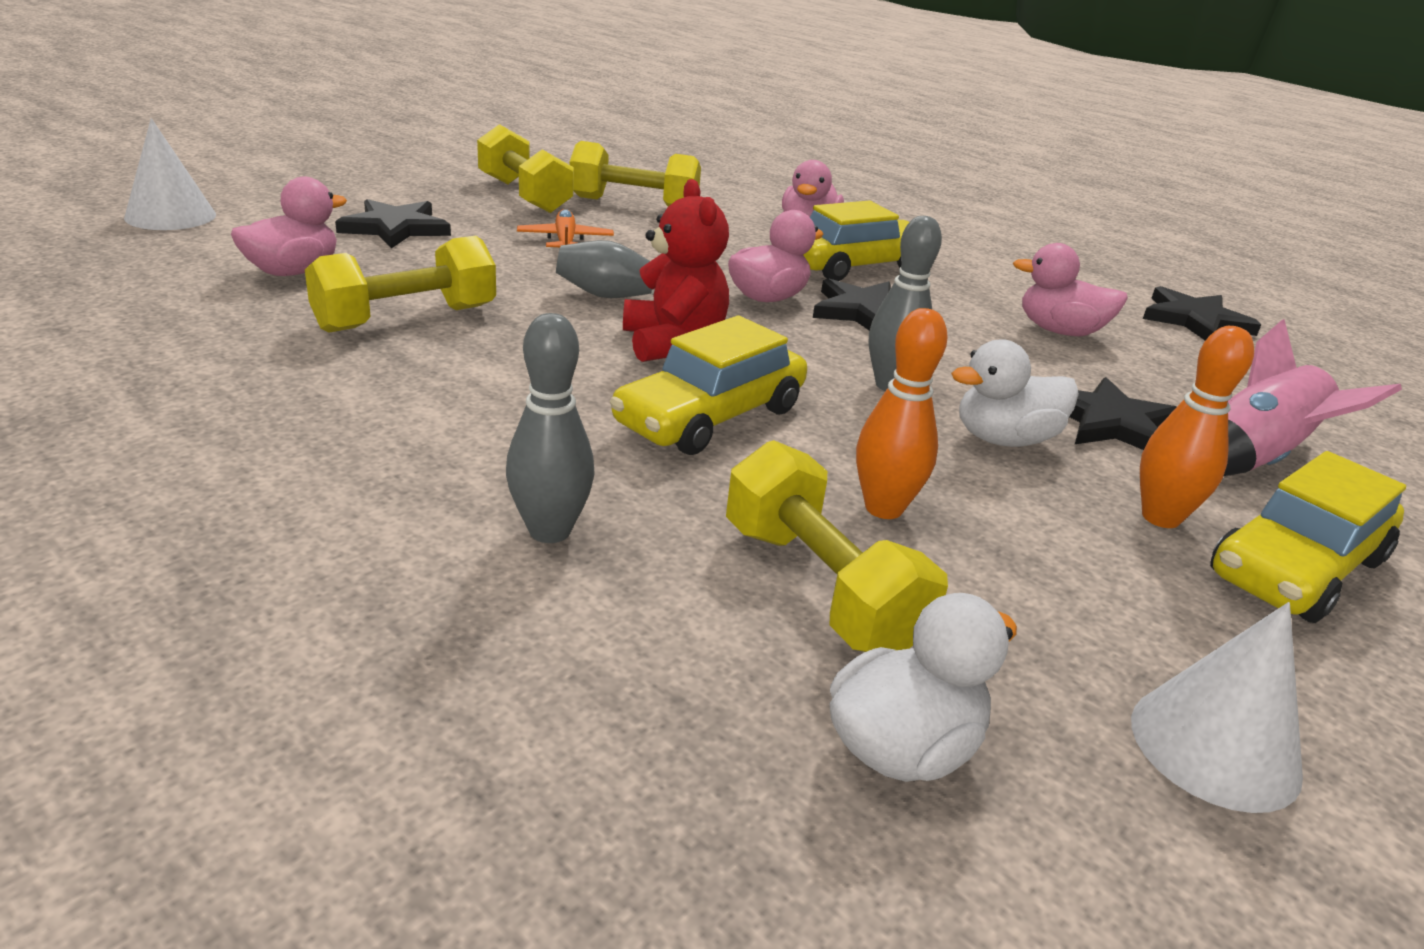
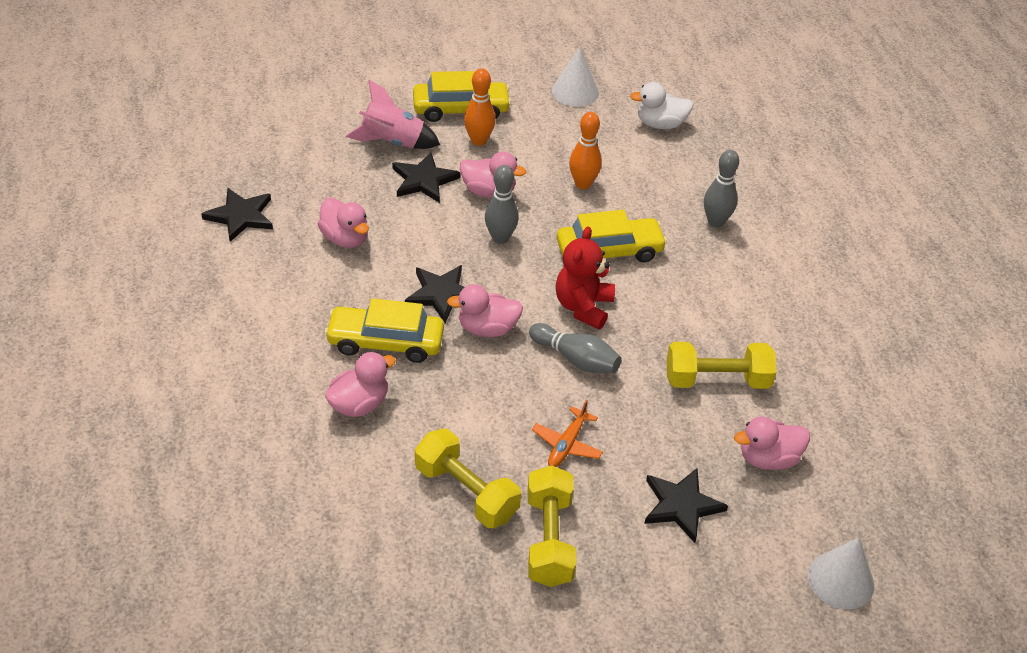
camera: 145 degrees left, 15 degrees up
yellow dumbbell [726,440,948,652] -> none
white duck [951,339,1079,447] -> pink duck [460,151,526,198]

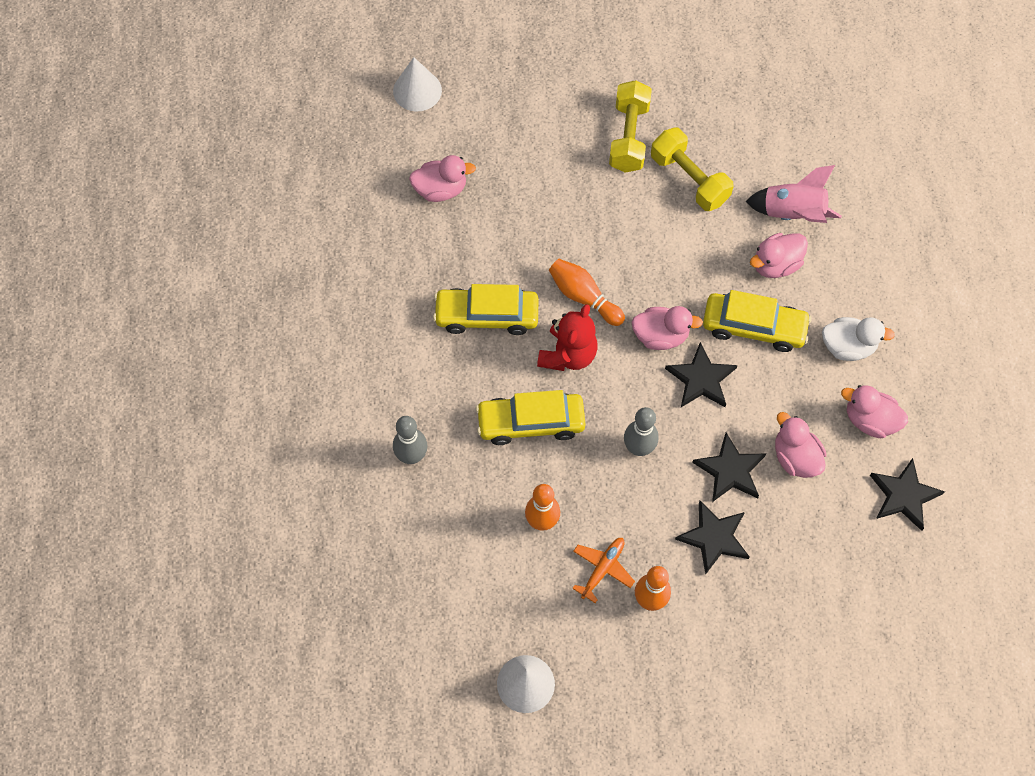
camera: 170 degrees left, 20 degrees up
pink rocket [346,80,440,149] -> pink rocket moved to [745,165,842,223]
yellow car [413,71,511,122] -> yellow car moved to [433,284,539,335]
pink duck [460,151,526,198] -> pink duck moved to [841,385,908,438]
grey bowling pin [529,323,621,373] -> orange bowling pin [549,259,625,326]
orange plane [532,400,603,467] -> orange plane moved to [572,538,635,603]
white duck [630,82,693,129] -> white duck moved to [822,317,895,361]
black star [644,468,728,543] -> black star moved to [692,433,766,502]
yellow dumbbell [667,342,776,389] -> none

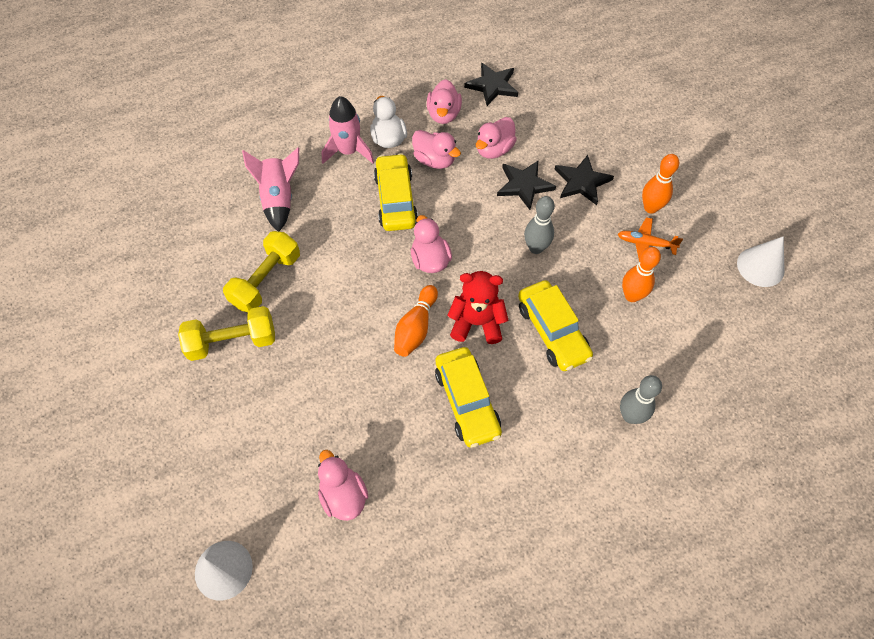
camera: 110 degrees left, 5 degrees down
black star [665,342,738,407] -> none
pink duck [750,233,808,278] -> pink duck moved to [412,130,461,169]
none -> pink rocket [322,96,374,164]

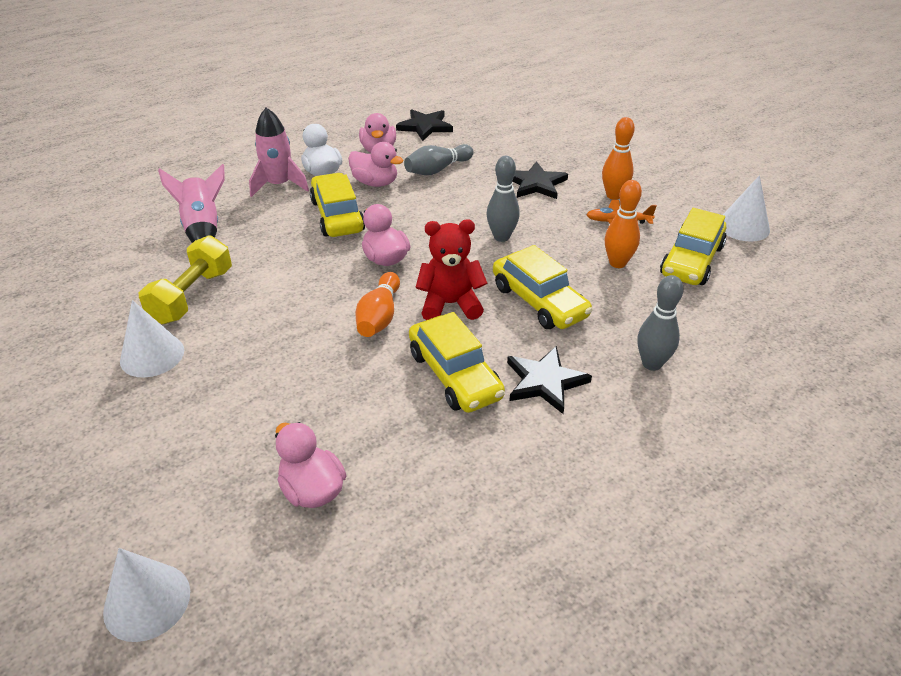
camera: 10 degrees left, 20 degrees down
yellow dumbbell [178,306,275,361] -> white cone [120,300,184,377]
pink duck [476,117,517,159] -> grey bowling pin [404,144,474,175]
black star [497,161,556,210] -> black star moved to [507,346,592,414]
none -> yellow car [660,208,727,285]

